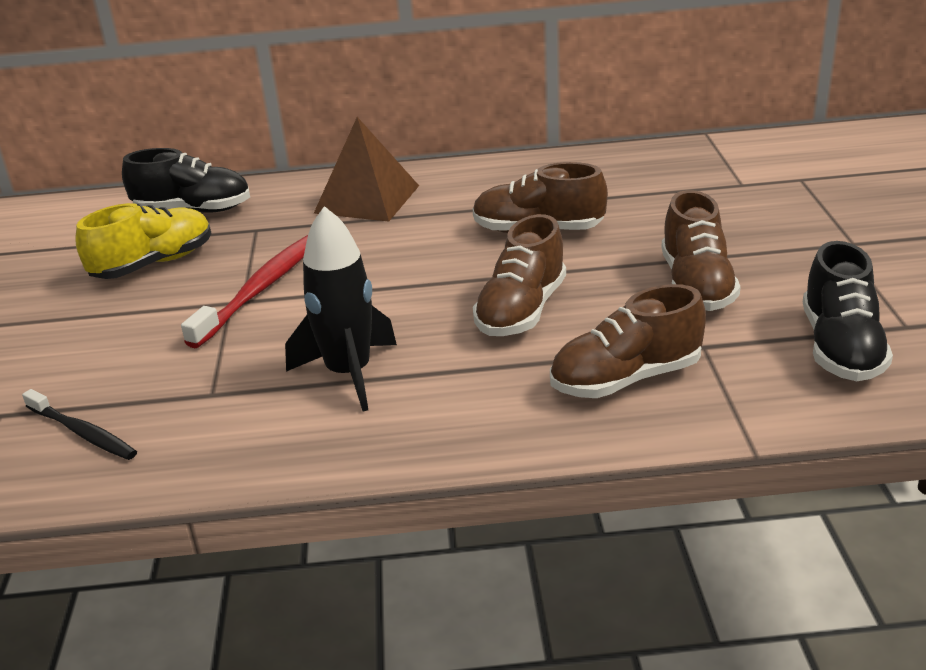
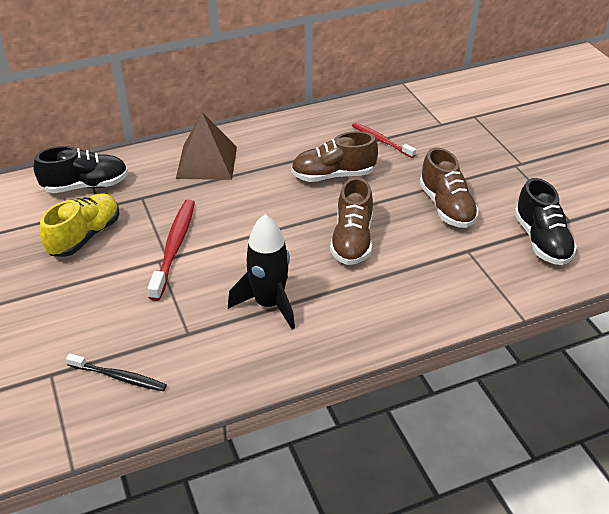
camera: 20 degrees left, 10 degrees up
brown shoe [550,284,706,398] -> none
none -> red toothbrush [352,123,416,158]

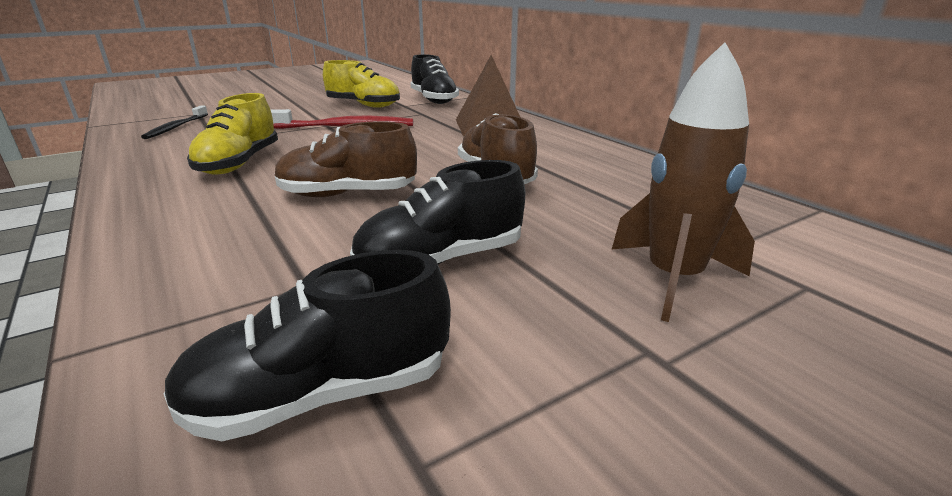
camera: 80 degrees right, 15 degrees down
black rocket [228,214,295,330] -> yellow shoe [187,93,278,175]
red toothbrush [352,123,416,158] -> none
brown shoe [419,147,479,228] -> black shoe [350,160,525,265]
none -> brown rocket [612,42,755,322]

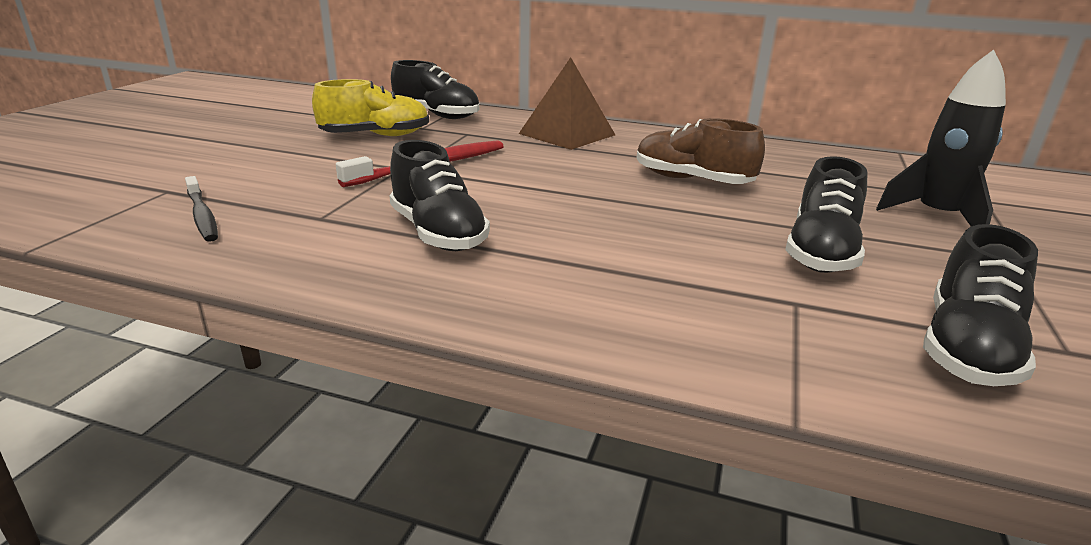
camera: 40 degrees left, 0 degrees up
yellow shoe [187,93,278,175] -> black shoe [389,140,490,251]
brown shoe [275,121,417,197] -> none
brown rocket [612,42,755,322] -> black rocket [876,50,1006,226]

